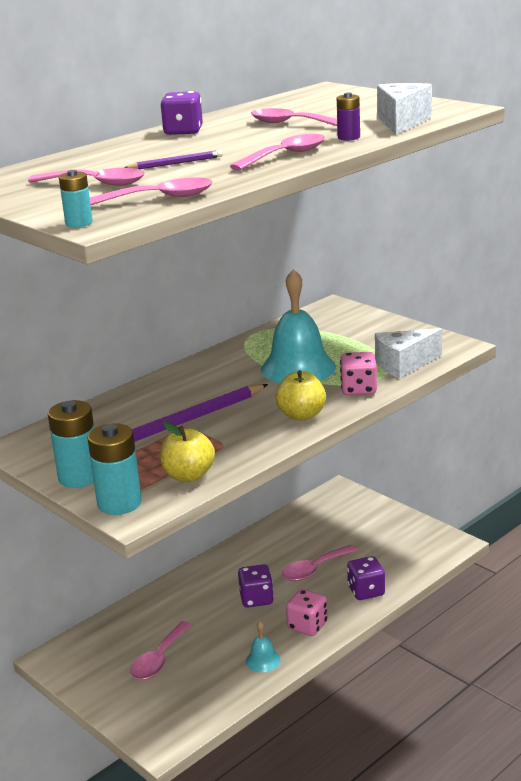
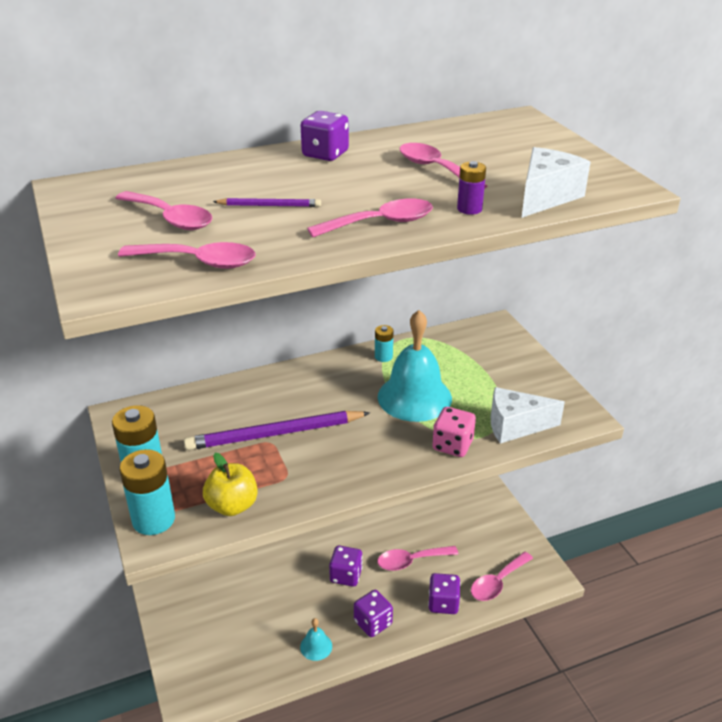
camera: 20 degrees right, 10 degrees up
turquoise battery [59,170,93,227] -> turquoise battery moved to [375,325,394,362]
pink spoon [130,621,192,680] -> pink spoon moved to [471,552,533,601]
yellow apple [275,370,326,421] -> none
pink dice [286,589,328,636] -> purple dice [354,590,393,637]

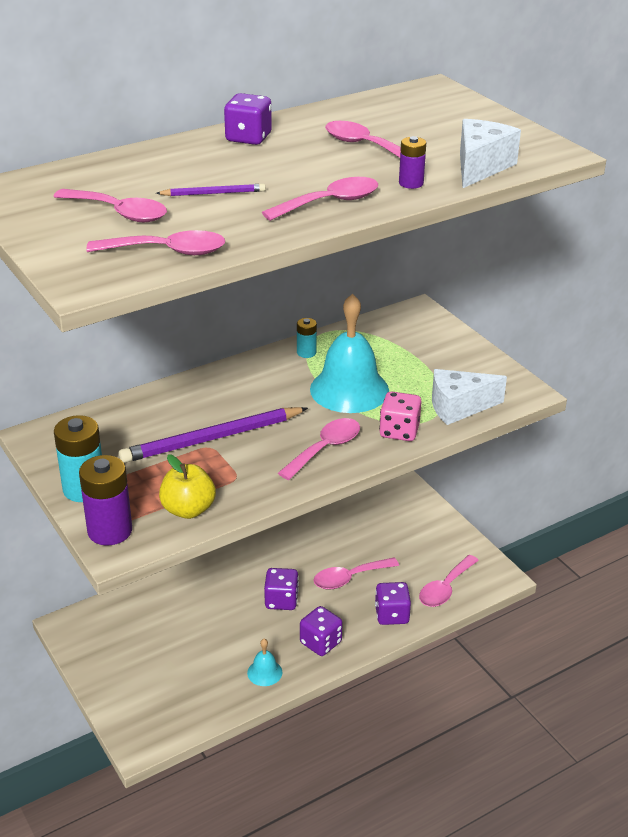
camera: 10 degrees left, 0 degrees up
turquoise battery [119,449,175,535] -> purple battery [79,455,132,546]
none -> pink spoon [278,418,360,480]

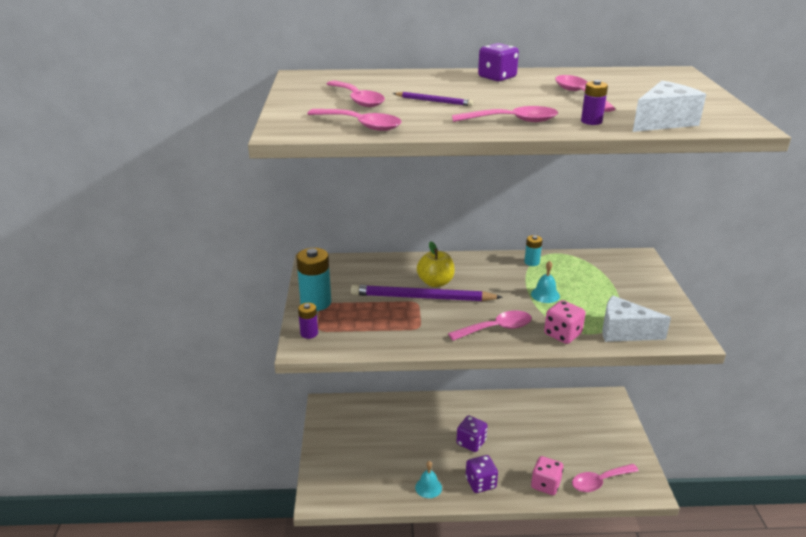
camera: 30 degrees right, 5 degrees down
purple battery [79,455,132,546] -> purple battery [298,303,318,339], size x0.54
yellow apple [159,454,216,519] -> yellow apple moved to [417,241,455,287]
turquoise bell [310,294,389,413] -> turquoise bell [531,261,560,303], size x0.46
pink spoon [313,558,399,590] -> none
purple dice [375,582,411,625] -> pink dice [531,456,563,495]

